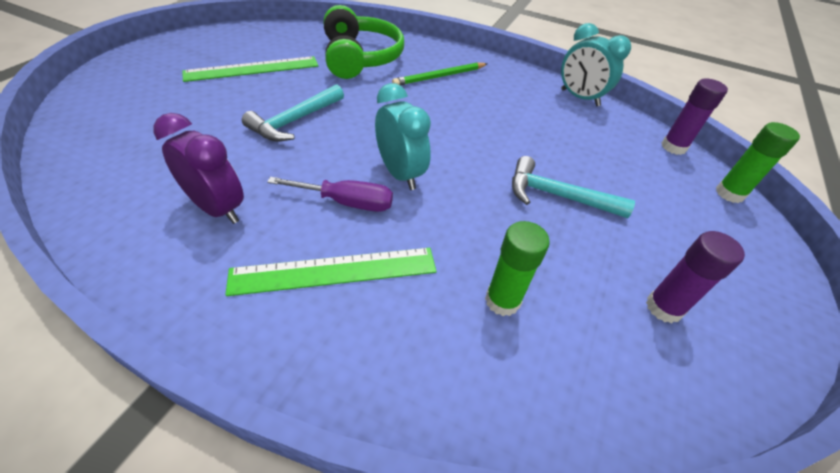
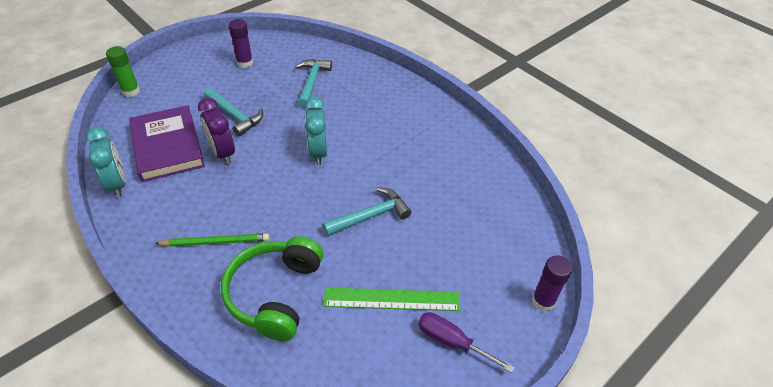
camera: 155 degrees left, 0 degrees up
purple clock [154,113,244,224] -> purple clock moved to [198,98,235,164]
green ruler [225,248,437,296] -> none
purple screwdriver [267,177,393,212] -> purple screwdriver moved to [418,312,515,373]
green glue stick [485,221,550,316] -> turquoise hammer [295,59,332,108]
purple glue stick [662,79,728,155] -> purple glue stick moved to [532,255,572,312]
none -> purple book [129,105,205,182]

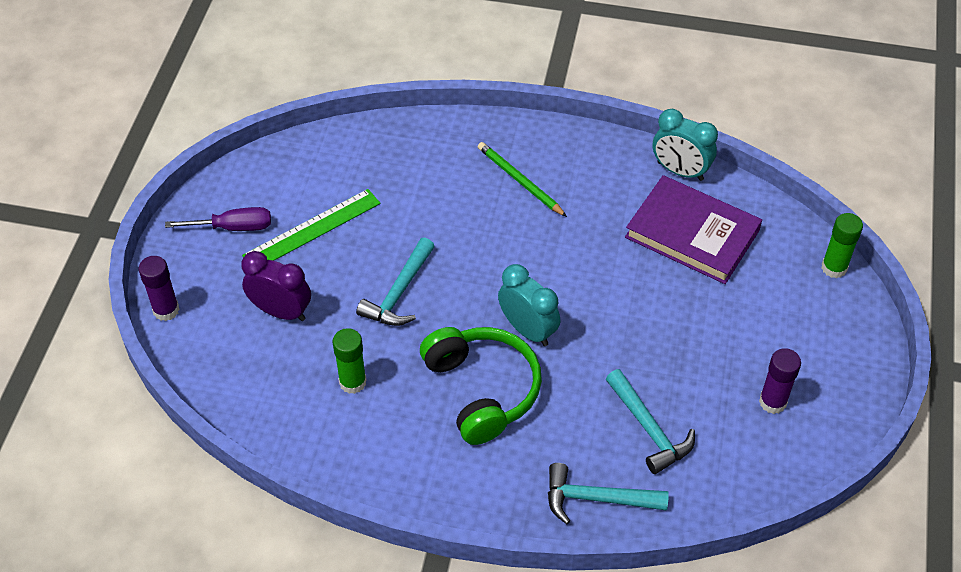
camera: 145 degrees right, 5 degrees up
green pencil [155,233,269,247] -> green pencil turned 90 degrees clockwise [478,142,567,217]
purple clock [198,98,235,164] -> purple clock moved to [242,251,311,321]
turquoise hammer [204,87,263,136] -> turquoise hammer moved to [548,463,669,524]
green headphones [221,237,323,341] -> green headphones moved to [420,327,542,445]
none -> green glue stick [332,328,367,394]

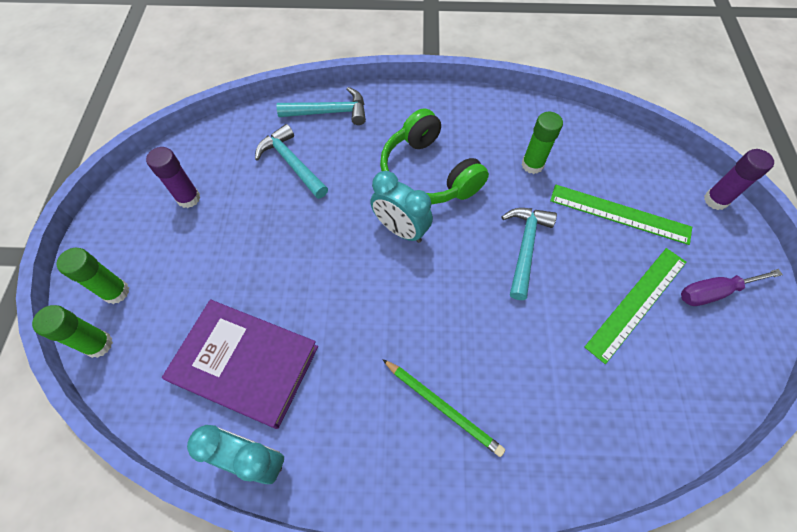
camera: 170 degrees right, 10 degrees up
purple clock [242,251,311,321] -> green ruler [550,184,692,245]
none -> green glue stick [56,248,129,304]

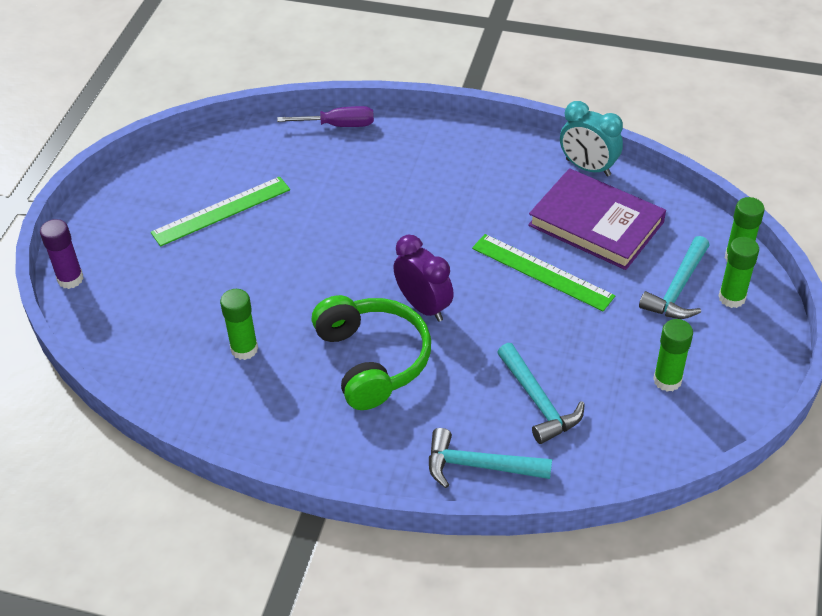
camera: 165 degrees left, 15 degrees down
purple glue stick [146,147,200,208] -> green glue stick [653,319,693,392]
turquoise clock [370,171,433,243] -> purple clock [394,235,454,322]
green pencil [382,359,505,457] -> none
turquoise hammer [502,208,557,300] -> turquoise hammer moved to [639,236,710,319]
green ruler [550,184,692,245] -> green ruler moved to [472,234,615,311]
purple screwdriver [681,269,783,306] -> purple screwdriver moved to [277,106,374,127]

